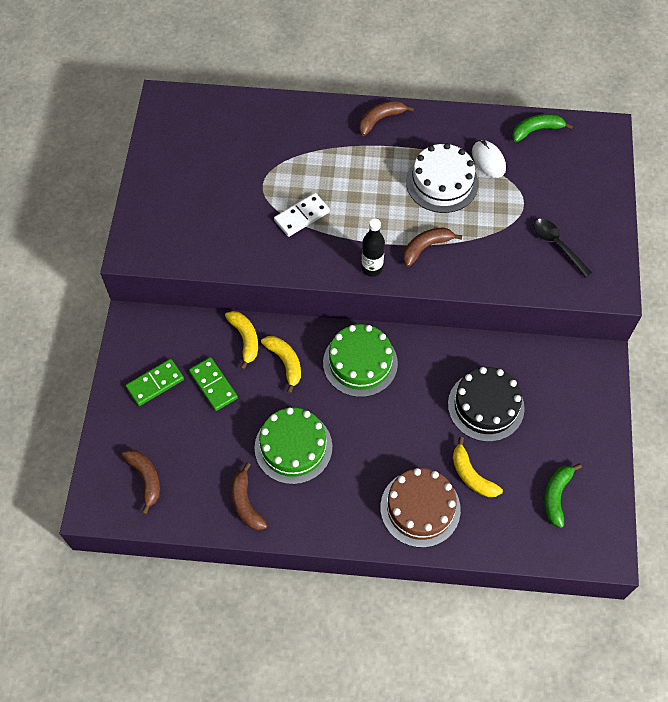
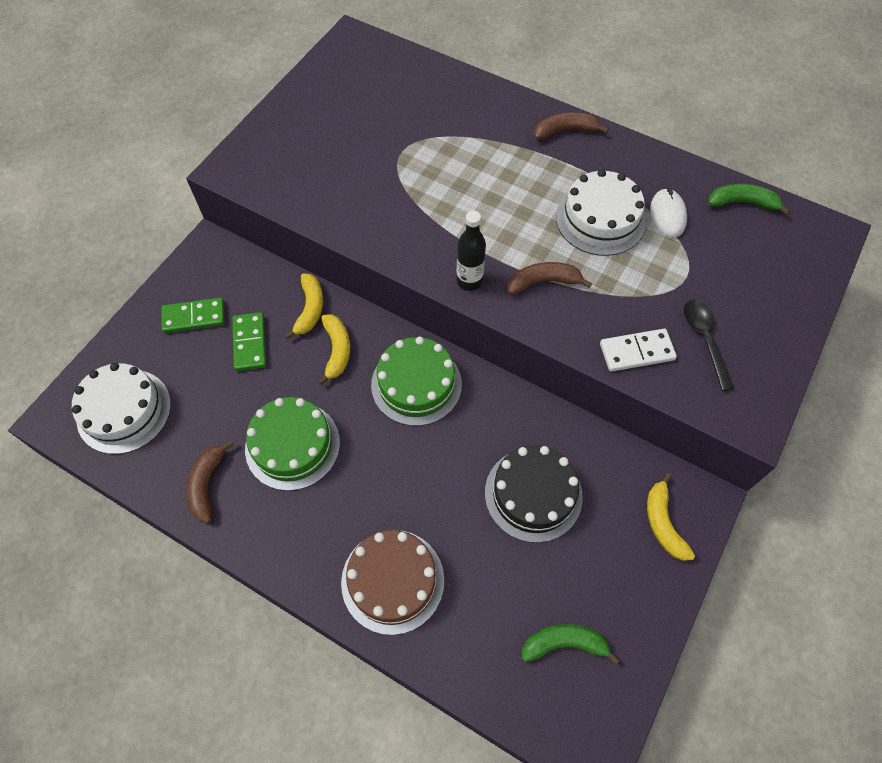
camera: 25 degrees right, 0 degrees up
brown banana [122,449,160,514] -> white cake [72,363,171,454]
white domino [274,193,330,237] -> white domino moved to [600,329,677,372]
yellow banana [453,437,503,497] -> yellow banana moved to [647,473,695,561]
green banana [544,463,582,528] -> green banana turned 45 degrees clockwise [522,624,620,665]

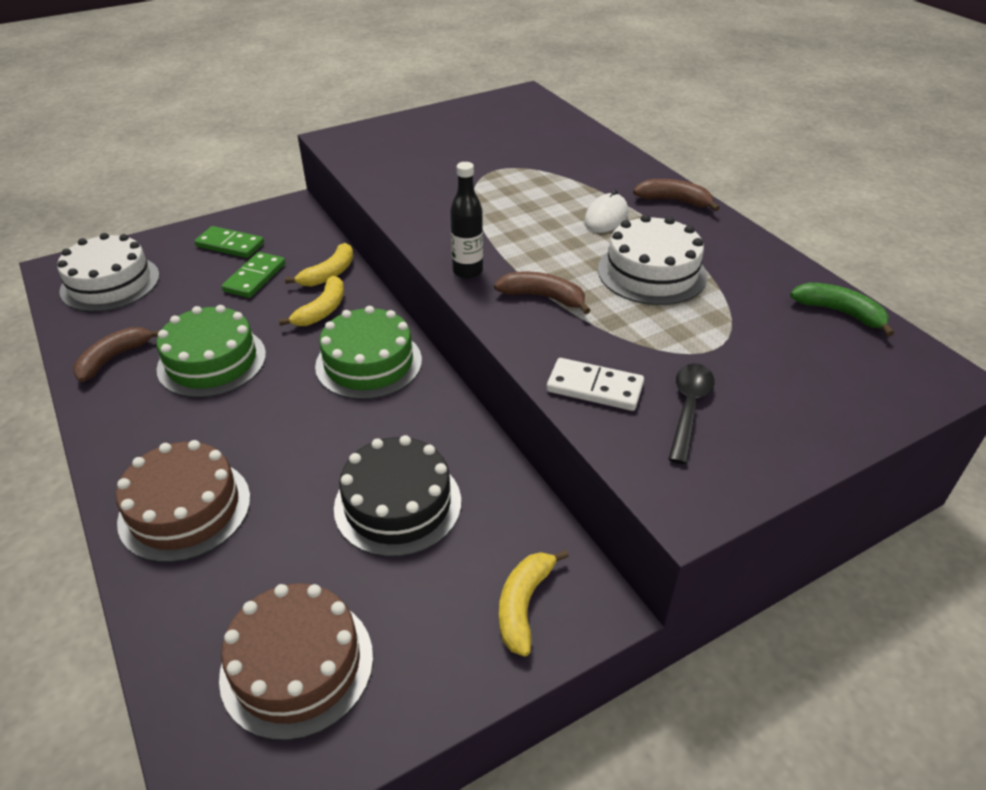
camera: 30 degrees right, 20 degrees down
green banana [522,624,620,665] -> brown cake [219,583,373,741]
white mouse [650,188,687,238] -> white mouse moved to [584,189,628,233]

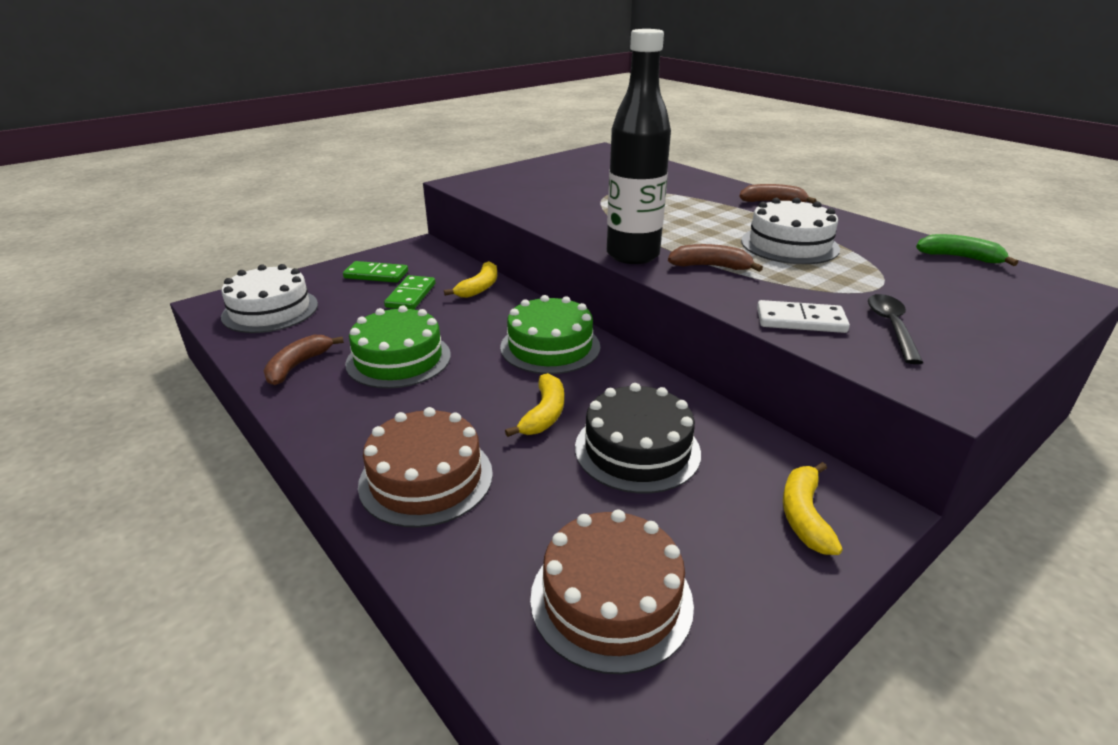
camera: 10 degrees left, 10 degrees down
yellow banana [278,276,344,326] -> yellow banana moved to [505,373,564,437]
black bottle [450,162,483,279] -> black bottle [607,29,671,264], size x1.93
white mouse [584,189,628,233] -> none

